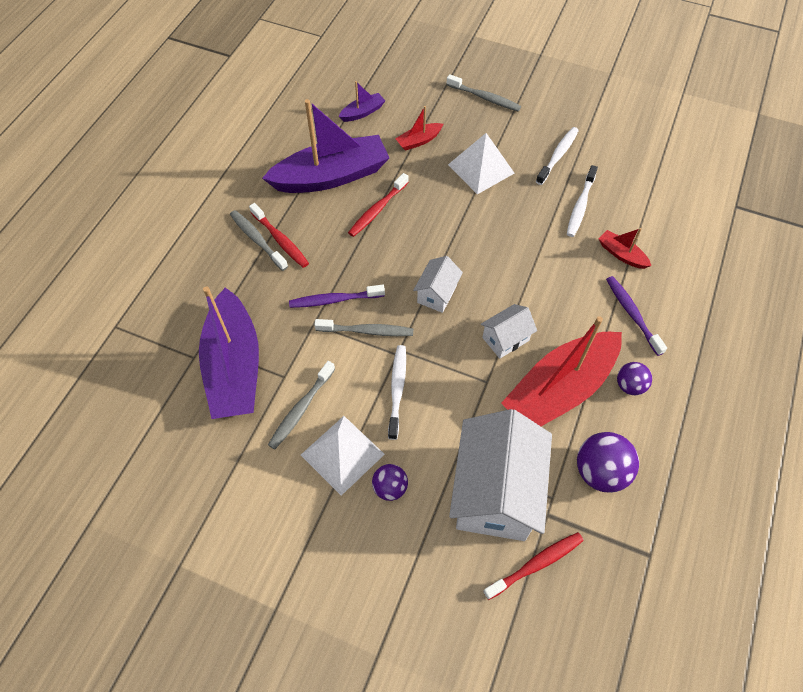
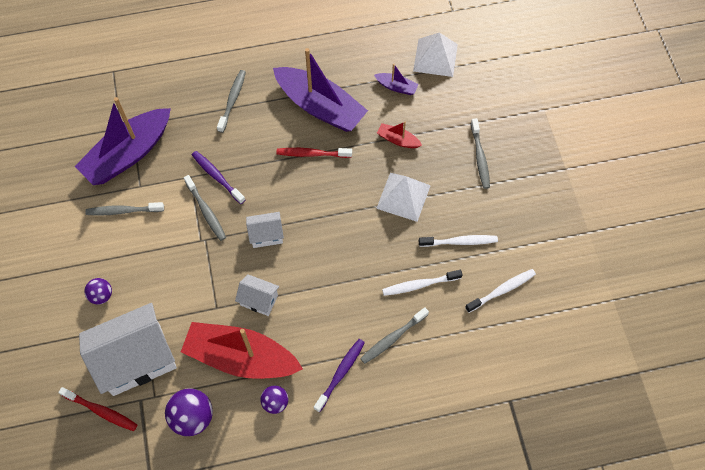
camera: 55 degrees right, 5 degrees up
red toothbrush [249,203,309,268] -> none
white pyramid [301,416,385,496] -> white pyramid moved to [413,33,458,77]
white toothbrush [388,345,406,440] -> white toothbrush moved to [465,269,536,313]
red boat [599,228,651,269] -> grey toothbrush [360,307,429,364]

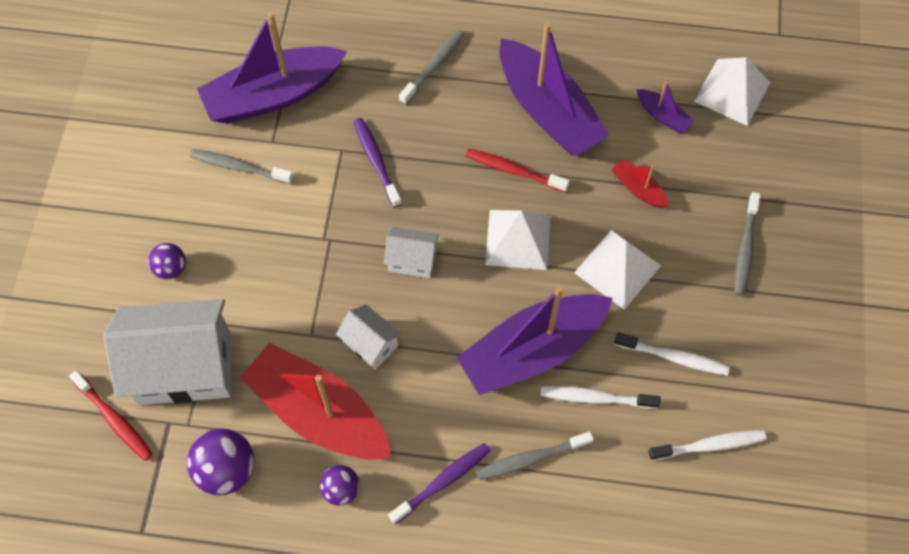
camera: 20 degrees right, 0 degrees up
grey toothbrush [184,175,226,241] -> none
none -> purple boat [456,286,613,395]
none -> white pyramid [485,210,551,270]

